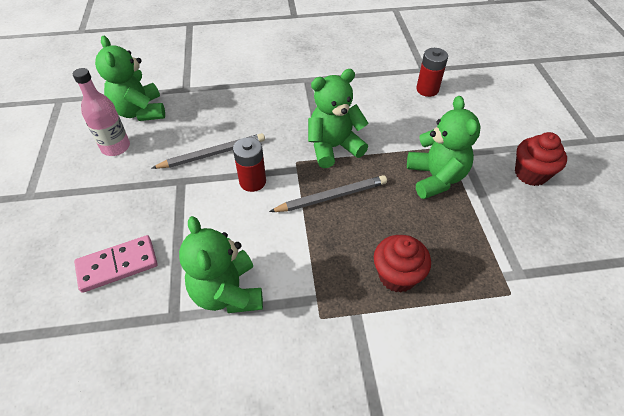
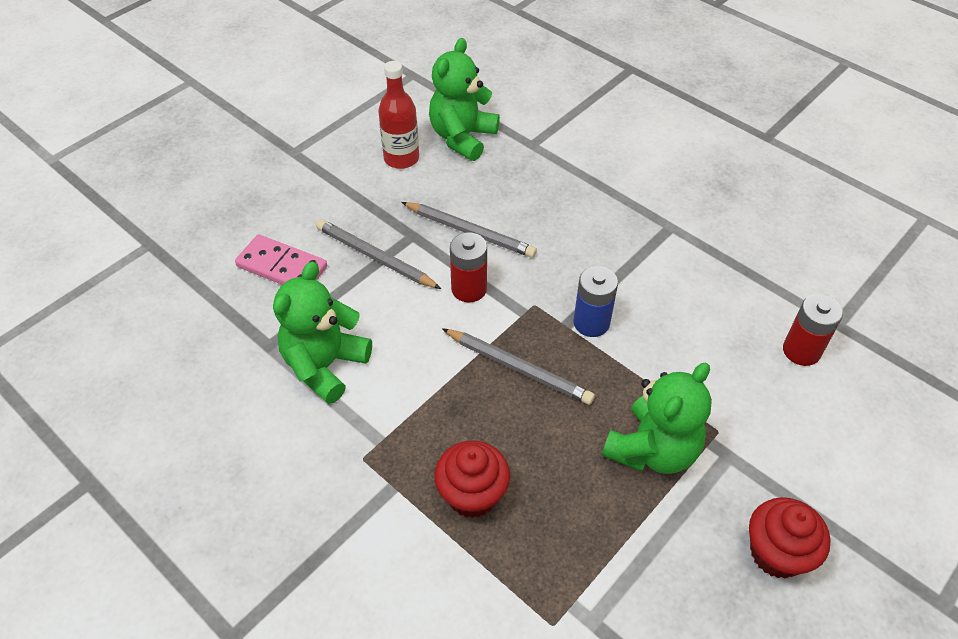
camera: 50 degrees right, 0 degrees up
pink bottle [73,68,130,156] -> red bottle [378,61,419,169]
green teddy bear [308,69,368,168] -> blue battery [573,266,618,337]
none -> grey pencil [316,219,441,289]

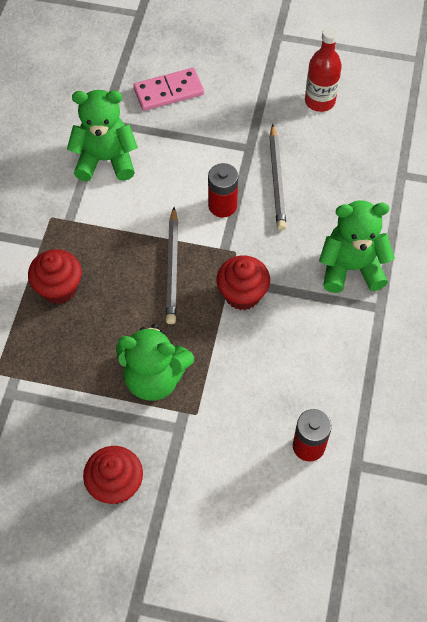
camera: 60 degrees right, 10 degrees up
pink domino [235,234,327,285] -> pink domino turned 75 degrees clockwise [133,68,204,111]
grey pencil [316,219,441,289] -> none
green teddy bear [429,38,500,161] -> green teddy bear moved to [319,200,395,293]
blue battery [573,266,618,337] -> red cupcake [217,255,270,310]

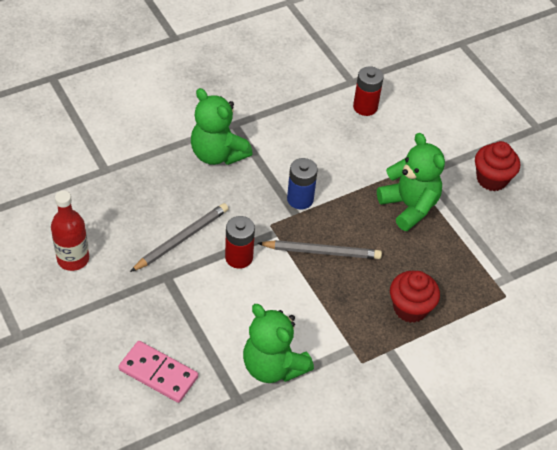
camera: 135 degrees left, 10 degrees down
grey pencil [166,207,178,324] -> grey pencil turned 45 degrees clockwise [257,240,382,259]
red cupcake [217,255,270,310] -> blue battery [287,158,318,209]

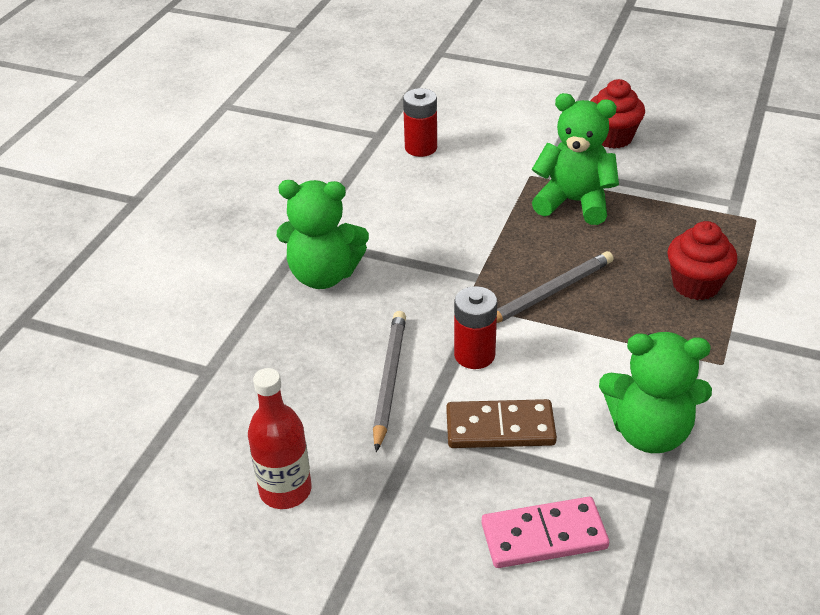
camera: 35 degrees left, 10 degrees down
blue battery [287,158,318,209] -> none
none -> brown domino [446,399,557,448]

